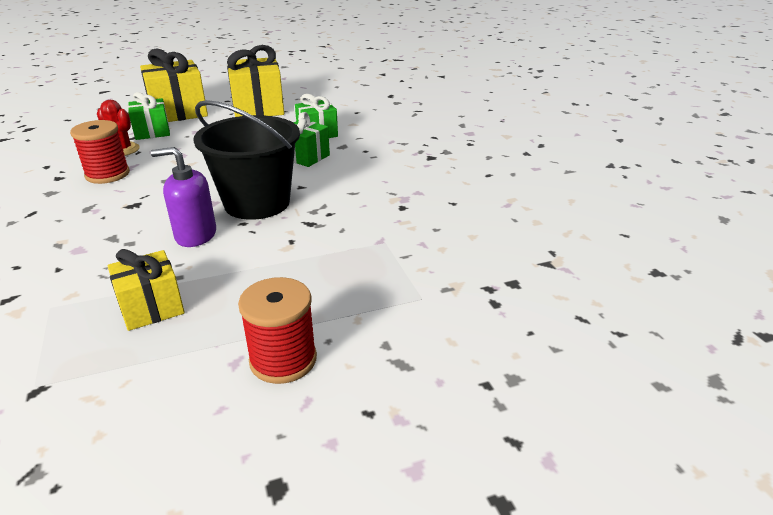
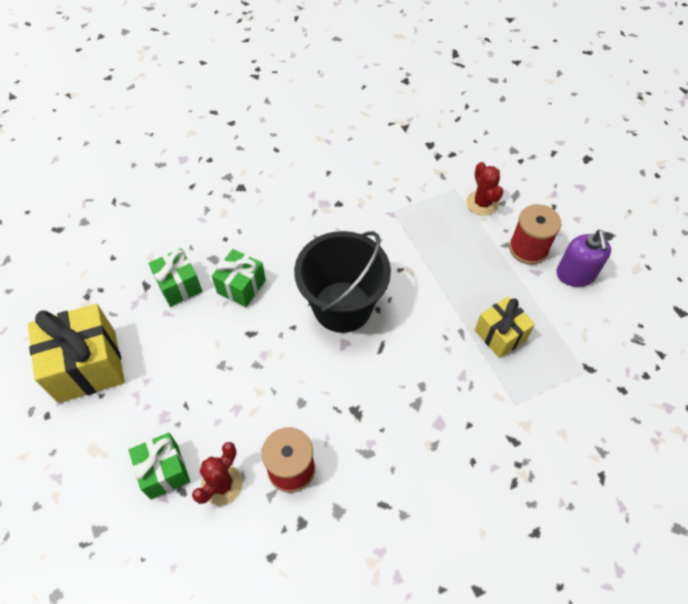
camera: 95 degrees left, 25 degrees up
yellow gift [140,48,208,122] -> none
purple soap dispenser [151,147,216,247] -> purple soap dispenser moved to [556,230,611,287]
none -> red cactus [466,162,503,216]

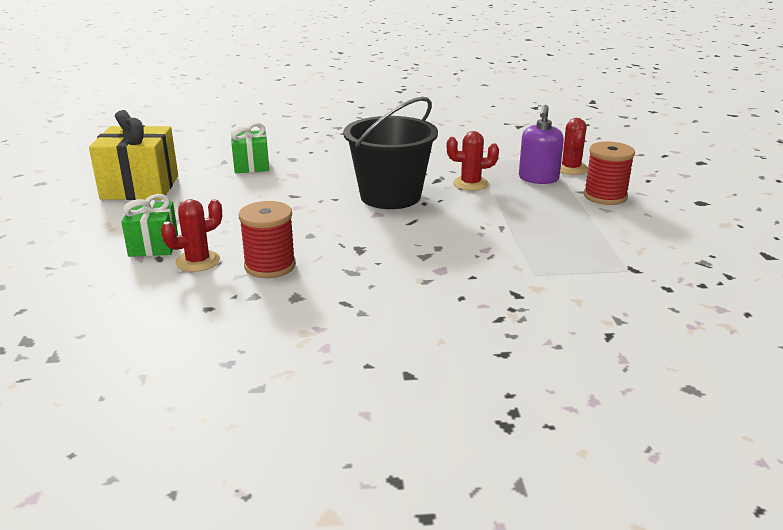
camera: 20 degrees right, 30 degrees down
green gift [212,249,266,307] -> none
yellow gift [475,296,535,358] -> none
purple soap dispenser [556,230,611,287] -> purple soap dispenser moved to [519,105,564,184]
none -> red cactus [447,131,499,191]

